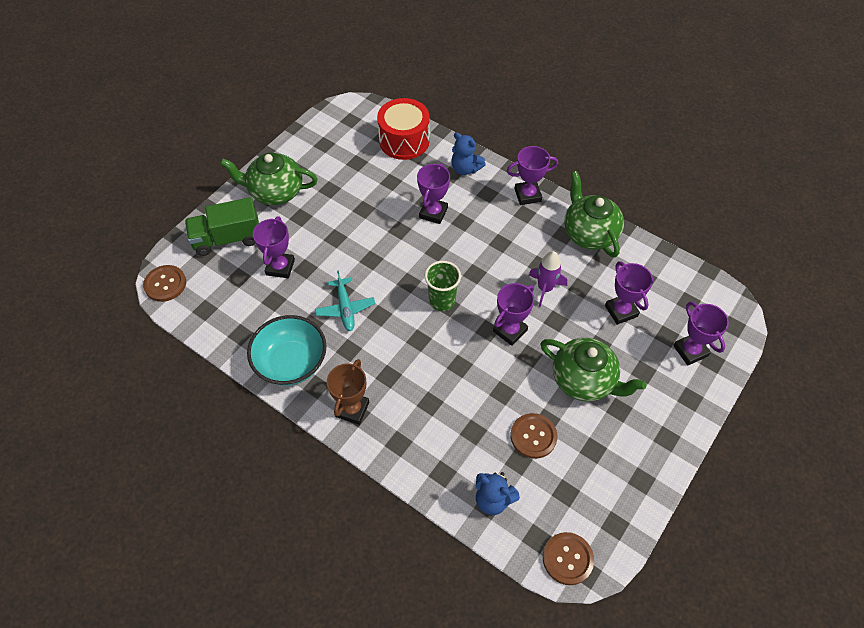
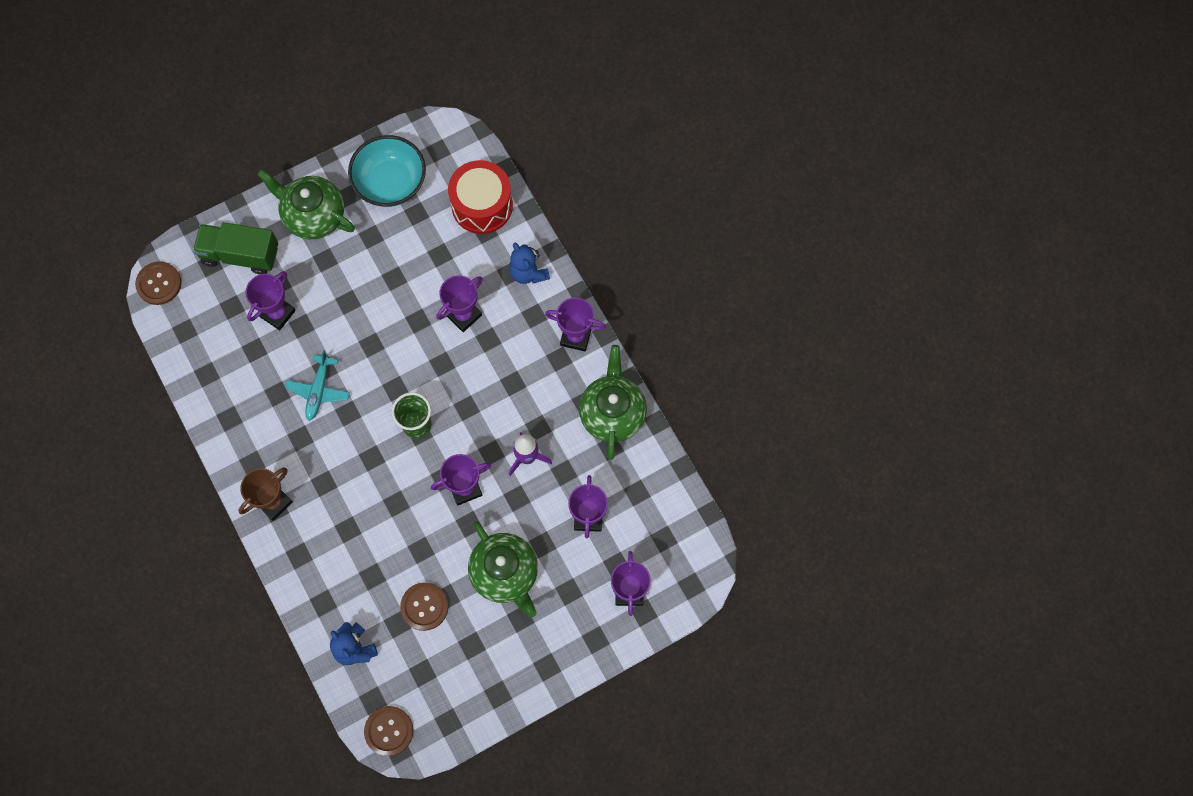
camera: 25 degrees right, 15 degrees up
turquoise bowl [247,315,326,386] -> turquoise bowl moved to [348,135,426,207]

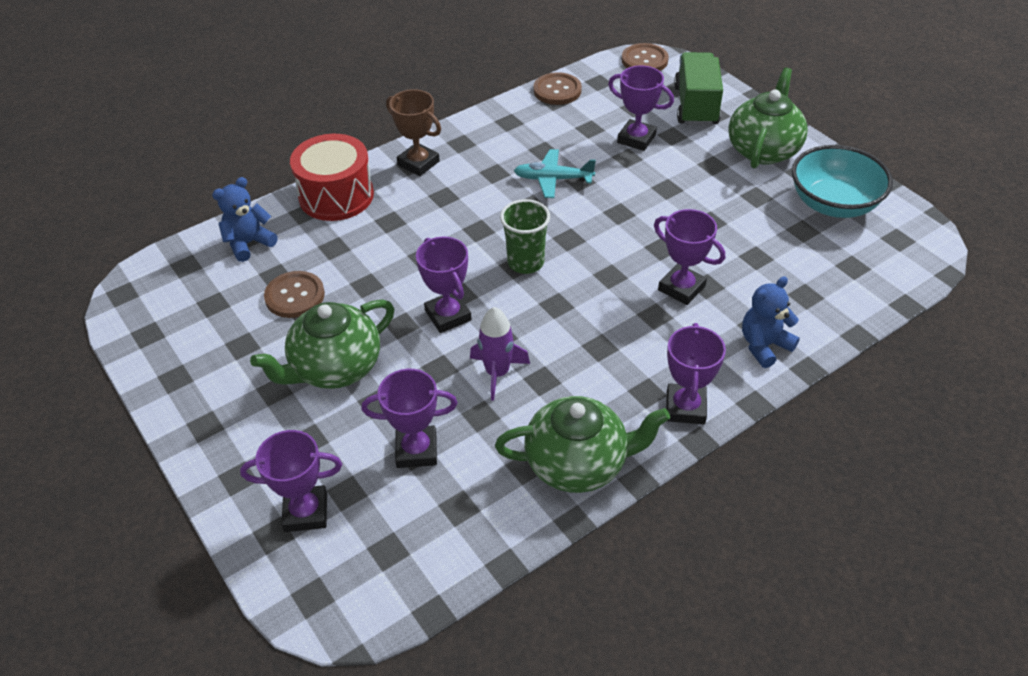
camera: 85 degrees right, 25 degrees down
brown button [364,706,413,756] -> brown button moved to [533,72,582,105]
red drum [448,160,513,234] -> red drum moved to [290,134,374,221]

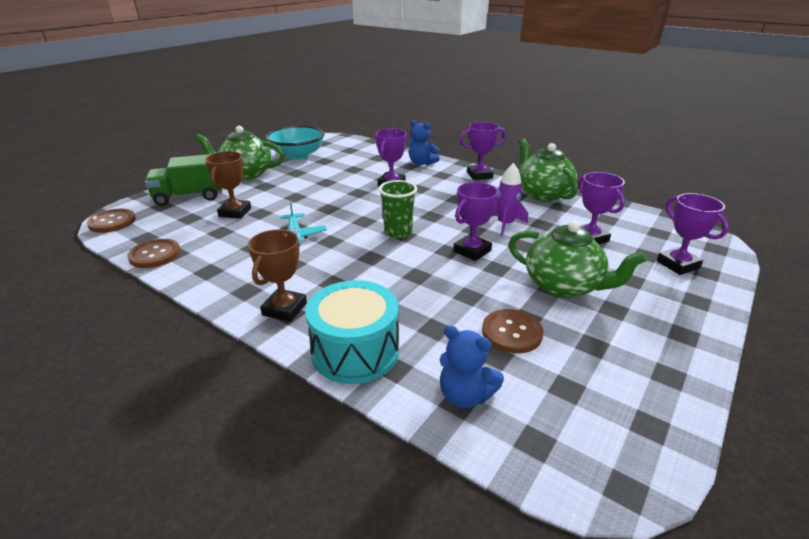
camera: 110 degrees left, 15 degrees down
red drum [290,134,374,221] -> turquoise drum [305,280,399,384]
purple trophy [608,65,674,151] -> brown trophy [205,151,251,219]

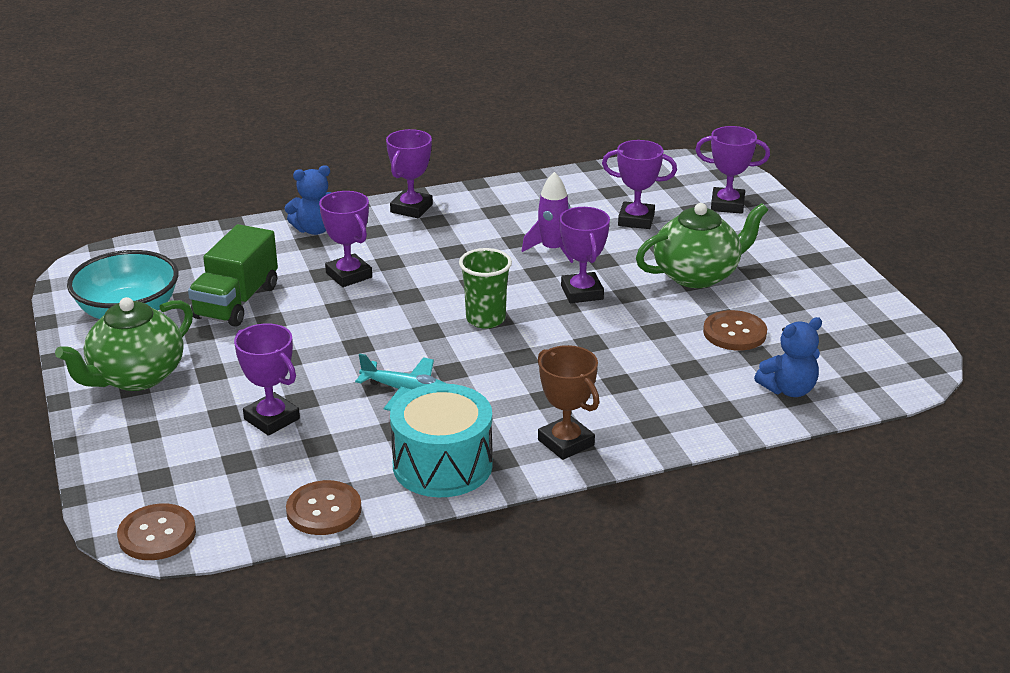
camera: 55 degrees left, 0 degrees up
green truck [145,154,223,206] -> green truck moved to [188,224,278,327]
brown trophy [205,151,251,219] -> purple trophy [234,323,300,436]
turquoise drum [305,280,399,384] -> turquoise drum moved to [390,383,493,497]
green teapot [519,138,578,202] -> none

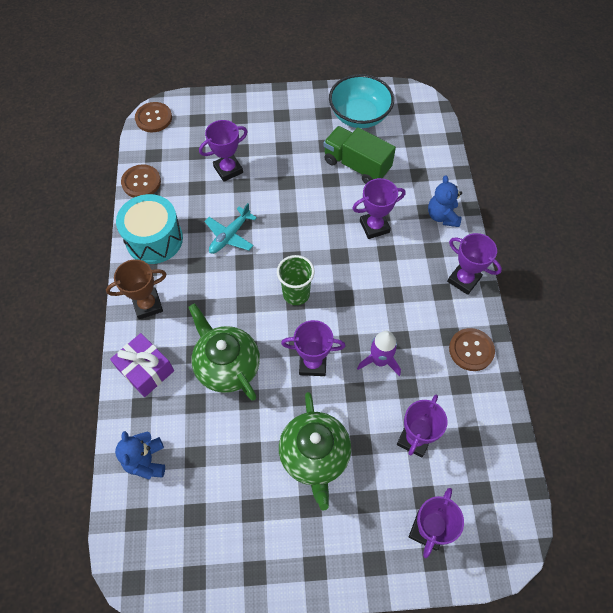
camera: 105 degrees right, 30 degrees up
green teapot [55,297,193,391] -> green teapot moved to [188,303,260,401]
brown button [703,310,767,350] -> brown button moved to [449,328,495,371]
none -> purple gift [110,333,174,397]

